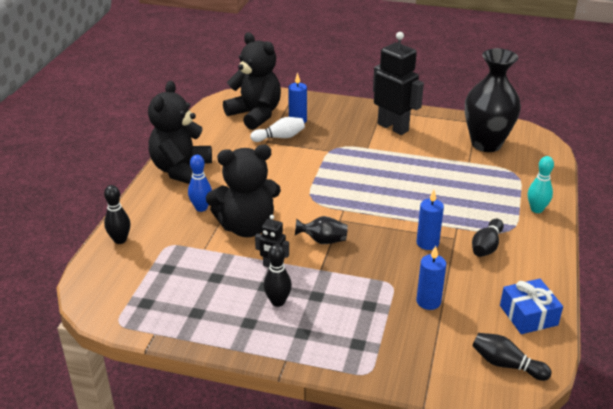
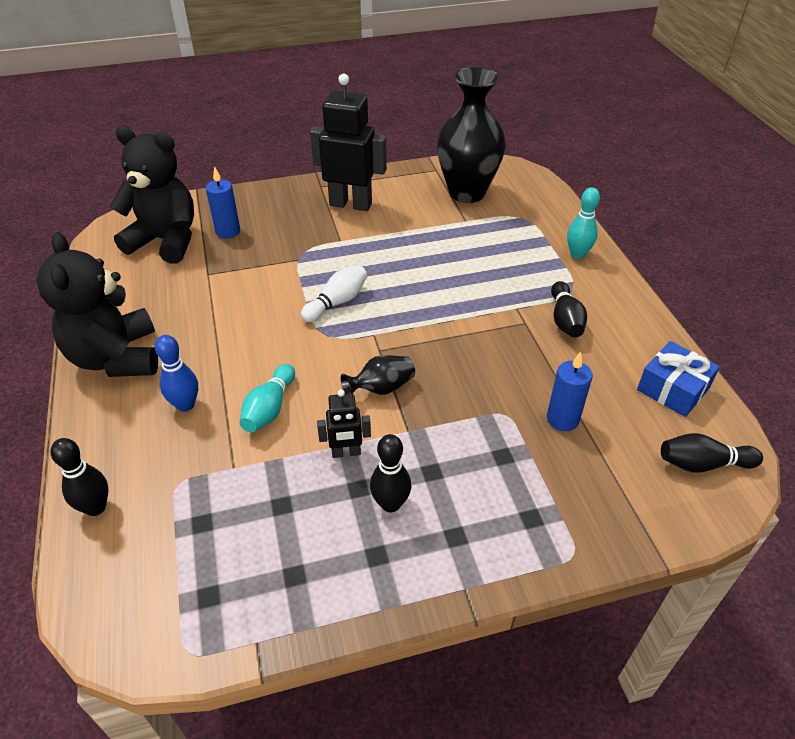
camera: 30 degrees left, 10 degrees up
black teddy bear [206,145,281,237] -> turquoise bowling pin [239,364,295,432]
white bowling pin [250,117,305,142] -> white bowling pin moved to [301,265,367,322]
blue candle [416,190,444,250] -> none

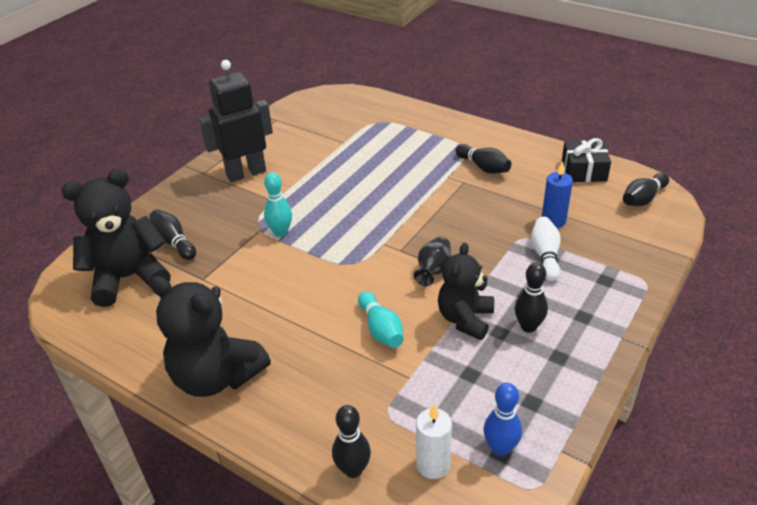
camera: 40 degrees left, 5 degrees down
blue bowling pin [155,335,198,412] -> blue bowling pin moved to [483,383,522,456]
blue candle [206,166,240,239] -> black bowling pin [149,209,196,260]
white bowling pin [301,265,367,322] -> white bowling pin moved to [531,217,561,281]
black robot [317,389,371,458] -> black teddy bear [438,242,494,340]
black vase [437,67,506,203] -> none
turquoise bowling pin [567,187,600,259] -> turquoise bowling pin moved to [264,172,292,237]
blue gift [637,341,720,417] -> black gift [562,138,611,182]
none -> white candle [416,404,452,479]

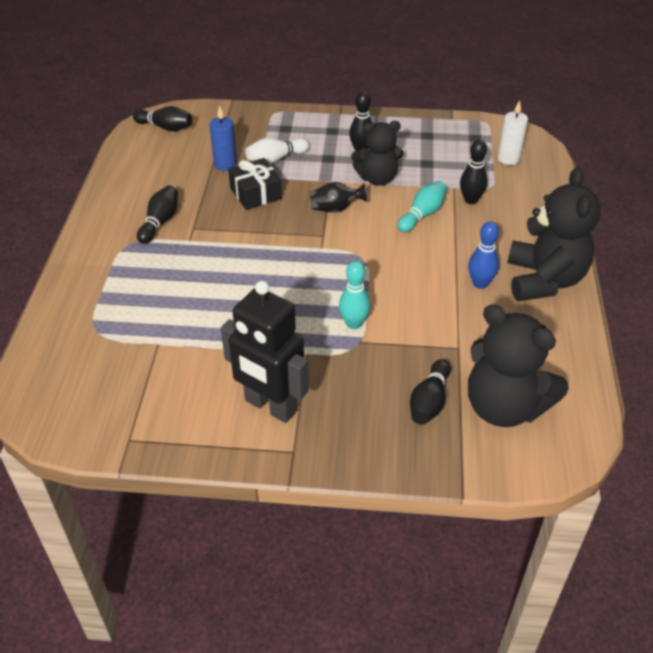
camera: 120 degrees left, 5 degrees up
black bowling pin [332,405,371,478] -> black bowling pin moved to [460,140,488,204]
blue bowling pin [483,383,522,456] -> blue bowling pin moved to [468,221,499,289]
black gift [562,138,611,182] -> black gift moved to [228,158,282,210]

